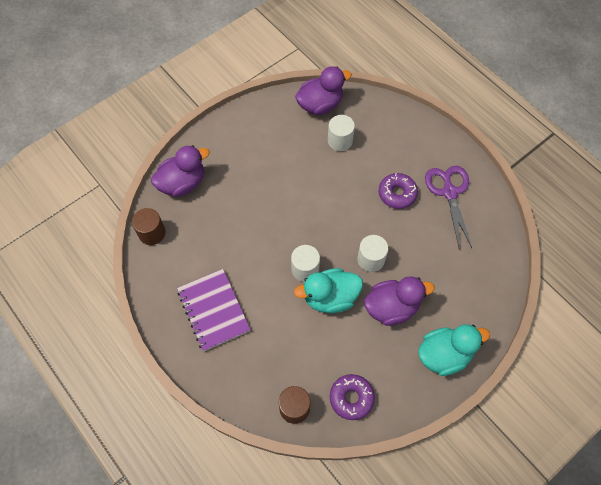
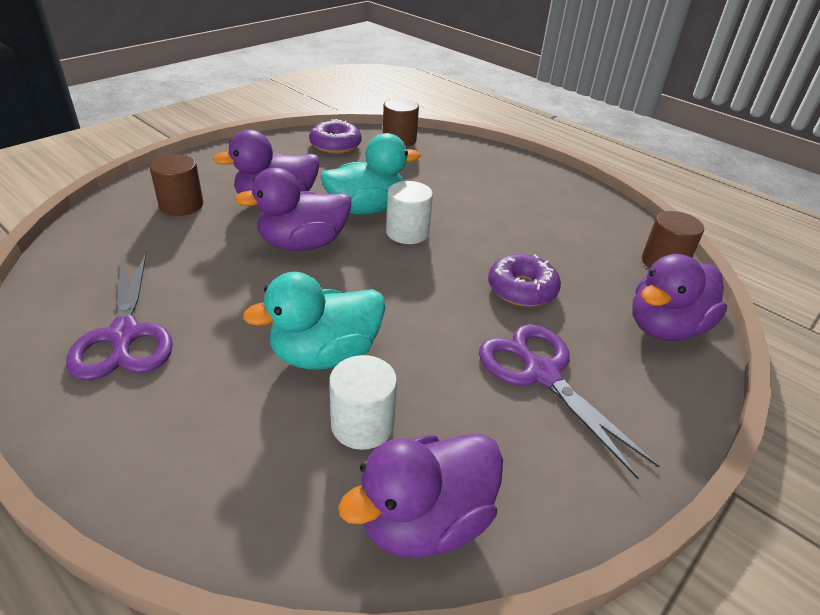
camera: 170 degrees right, 25 degrees down
purple notebook [177,269,250,351] -> none
white cylinder [357,235,388,272] -> purple duck [234,168,351,251]
purple donut [379,173,418,209] -> purple donut moved to [488,254,561,307]
turquoise duck [418,324,490,376] -> turquoise duck moved to [243,272,386,370]
none -> brown cylinder [150,154,203,216]
none -> purple scissors [479,324,660,479]

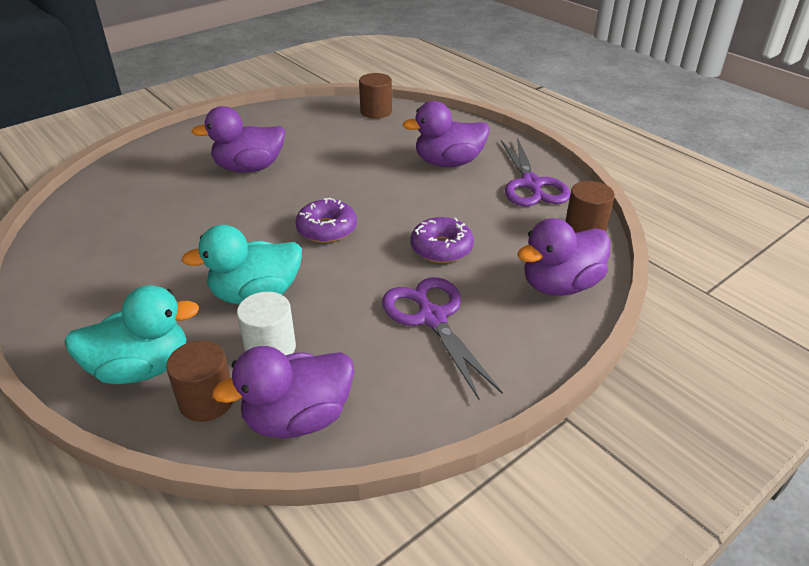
camera: 10 degrees right, 0 degrees up
purple scissors [66,253,173,381] -> purple scissors moved to [501,137,571,206]
brown cylinder [150,154,203,216] -> brown cylinder moved to [166,340,233,422]
purple duck [234,168,351,251] -> purple duck moved to [402,101,489,167]
purple donut [309,119,362,154] -> purple donut moved to [295,198,357,243]
turquoise duck [321,133,421,215] -> turquoise duck moved to [64,285,199,384]
white cylinder [386,181,433,244] -> none

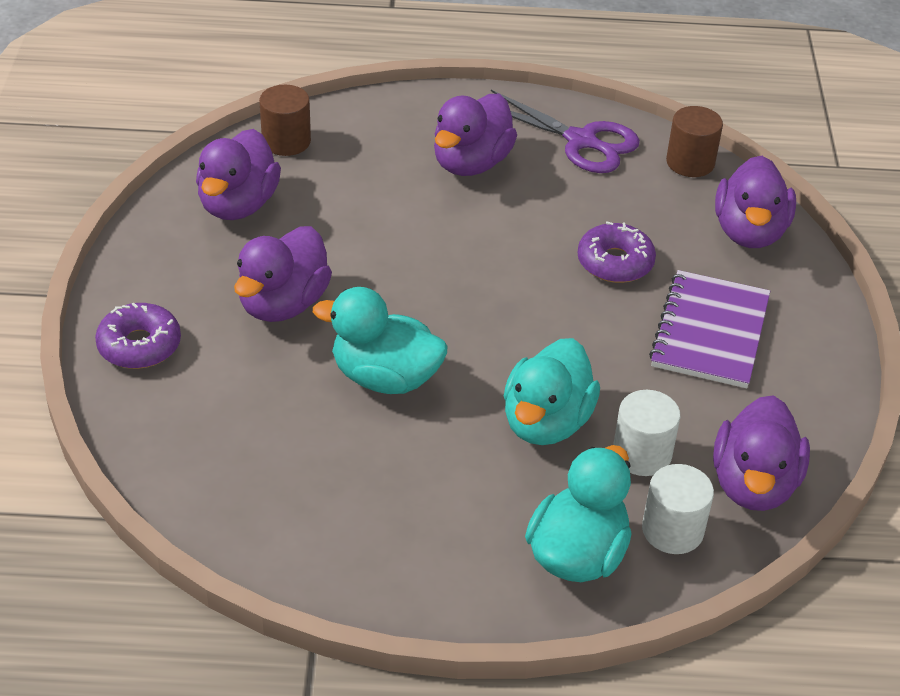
camera: 50 degrees left, 5 degrees up
brown cylinder [166,340,233,422] -> white cylinder [642,464,714,554]
purple donut [295,198,357,243] -> purple donut moved to [95,303,181,369]
purple scissors [382,277,503,400] -> purple notebook [649,270,770,388]
none -> purple duck [196,129,281,220]
none -> turquoise duck [313,287,448,394]

